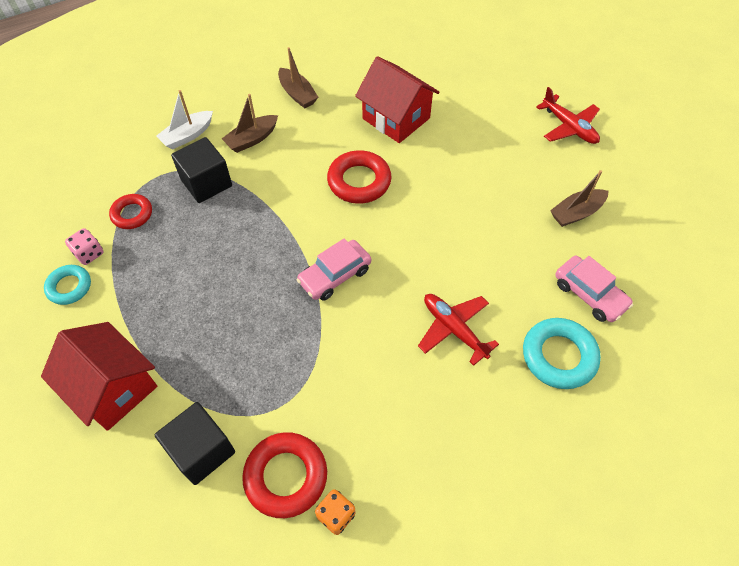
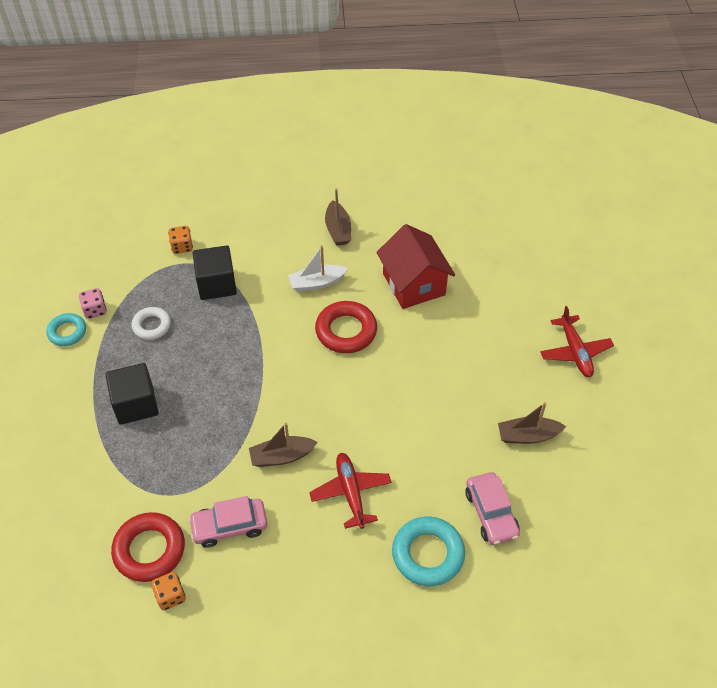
camera: 25 degrees right, 5 degrees down
red house [41,322,157,431] -> none
red ring [109,194,152,229] -> none
black cube [155,402,235,485] -> black cube moved to [106,363,159,425]
white boat [156,90,213,150] -> white boat moved to [288,245,348,292]
brown boat [222,94,278,153] -> brown boat moved to [249,423,318,467]
pink car [297,238,371,301] -> pink car moved to [188,496,267,548]
none -> white ring [131,307,171,340]
none -> orange dice [168,226,193,254]

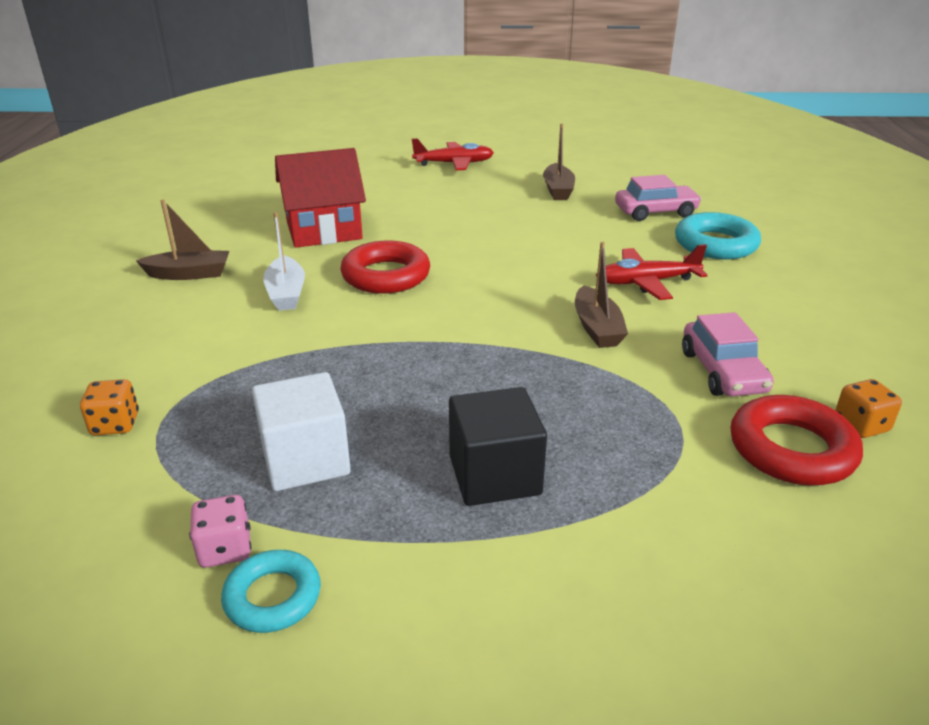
camera: 85 degrees left, 20 degrees down
white ring [131,307,171,340] -> white cube [252,372,351,491]
black cube [193,245,237,300] -> none

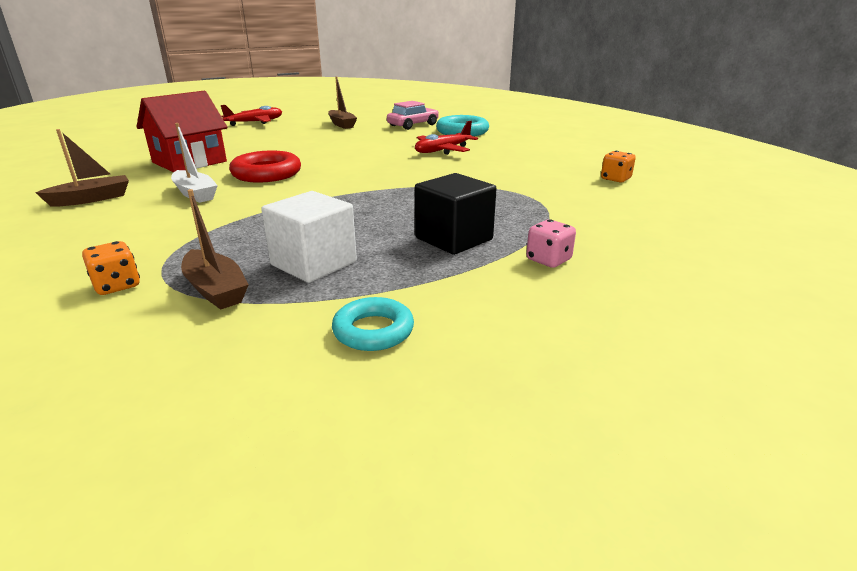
camera: 30 degrees left, 5 degrees down
pink dice [189,495,251,568] -> pink dice moved to [526,219,576,268]
brown boat [575,242,628,348] -> brown boat moved to [181,189,249,310]
pink car [682,312,774,397] -> none
red ring [730,395,863,485] -> none

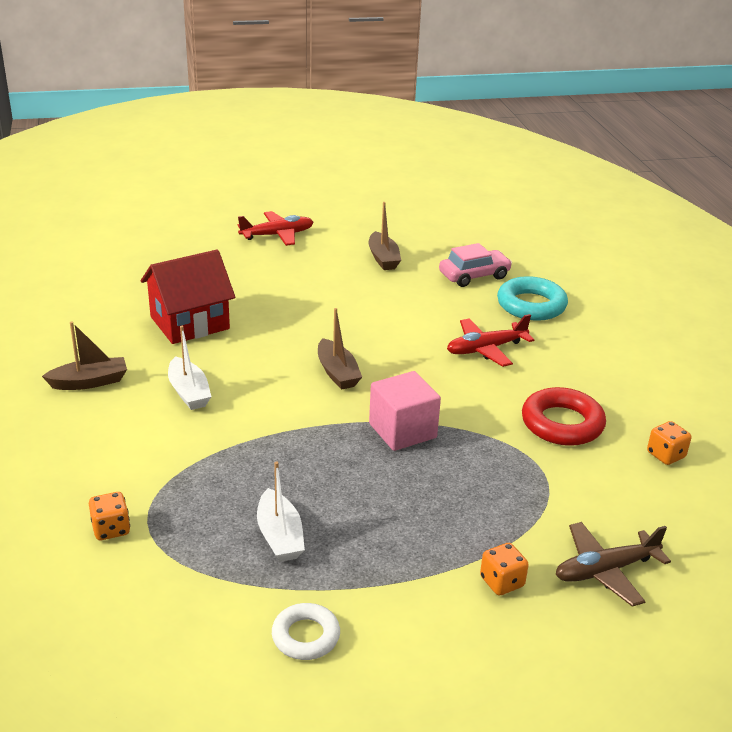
camera: 15 degrees right, 5 degrees up
brown boat [181,189,249,310] -> brown boat moved to [318,308,362,390]
red ring [229,151,301,183] -> red ring moved to [522,387,606,446]
white cube [261,191,357,283] -> white boat [257,461,305,562]
turquoise ring [332,297,414,351] -> white ring [272,603,340,660]
black cube [415,173,496,255] -> none
pink dice [526,219,576,268] -> orange dice [480,543,529,596]
none -> pink cube [369,371,441,451]
none -> brown plane [556,522,671,607]

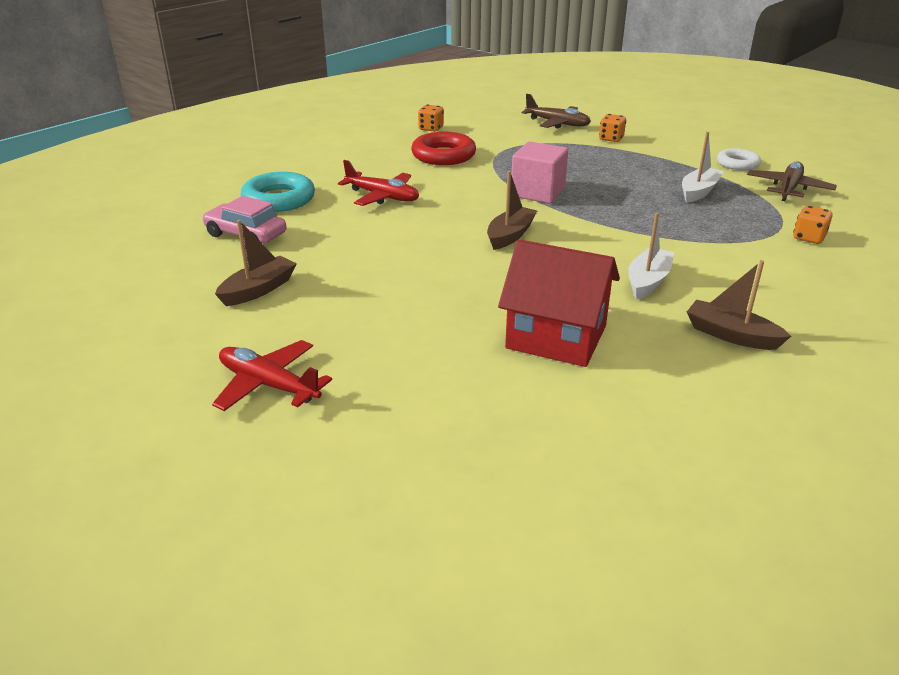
camera: 125 degrees left, 0 degrees up
none -> brown plane [747,161,837,201]

